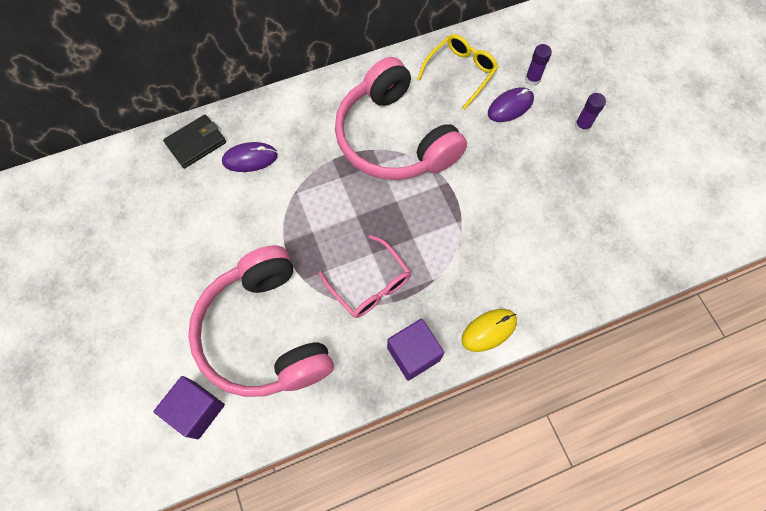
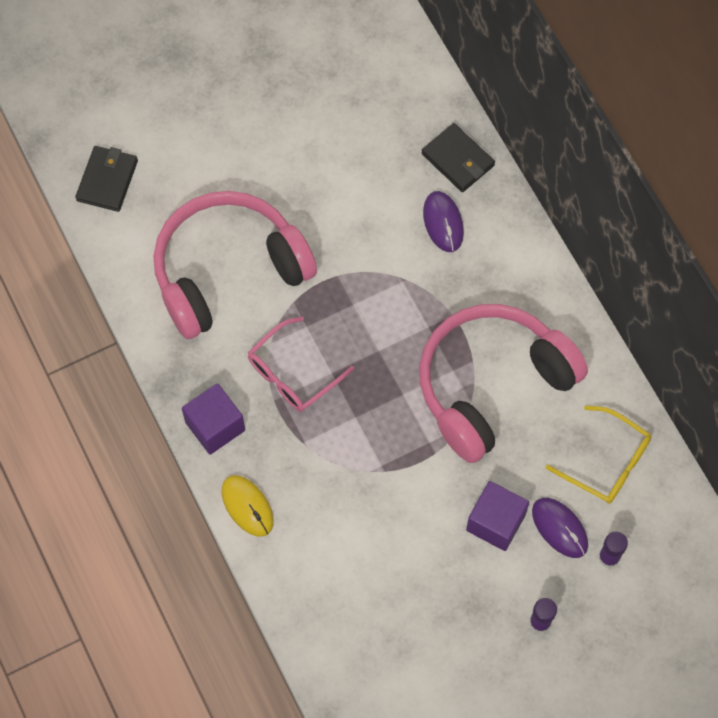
camera: 85 degrees right, 0 degrees up
purple cube [153,376,225,439] -> purple cube moved to [466,481,529,551]
none -> black wallet [75,146,138,212]

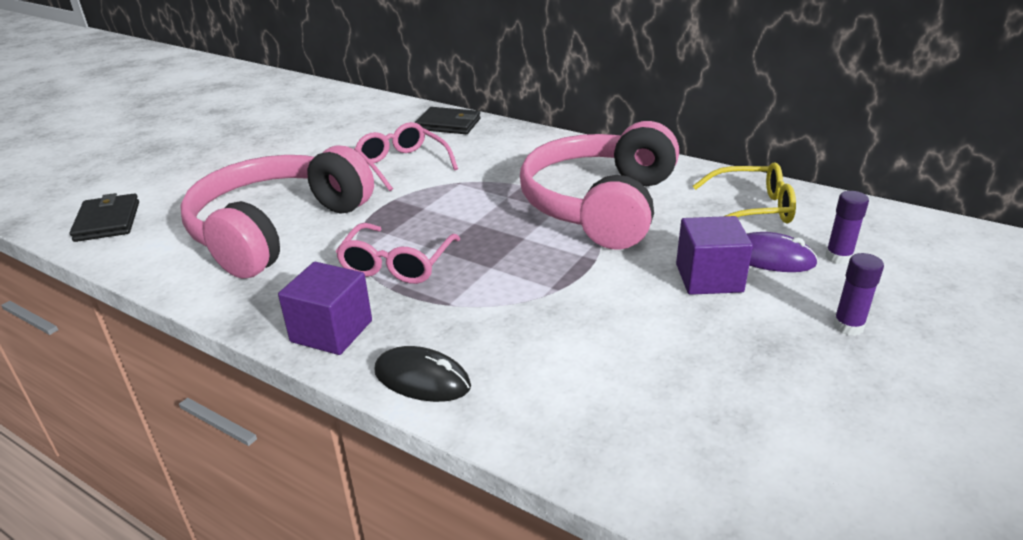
camera: 30 degrees left, 35 degrees down
yellow mouse [222,475,274,537] -> black mouse [374,346,471,402]
purple mouse [423,191,464,252] -> none
none -> pink glasses [354,122,458,191]

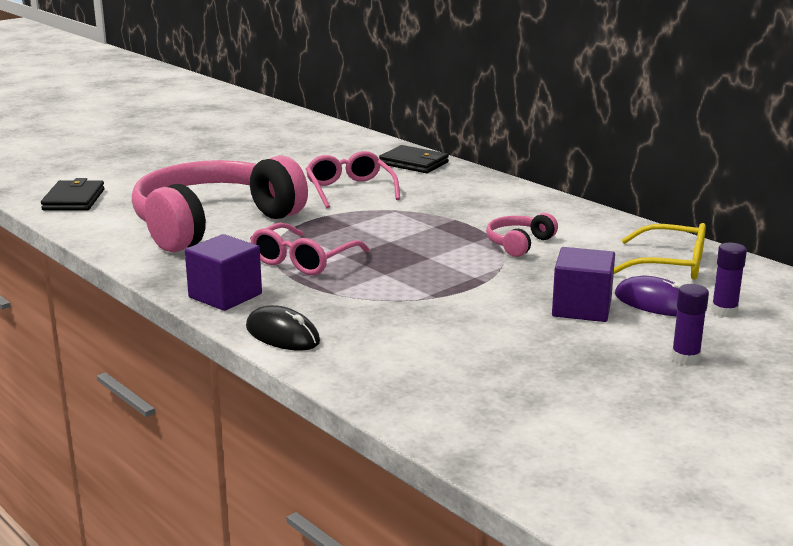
camera: 15 degrees right, 10 degrees down
pink headphones [520,121,679,250] -> pink headphones [486,213,558,257], size x0.41

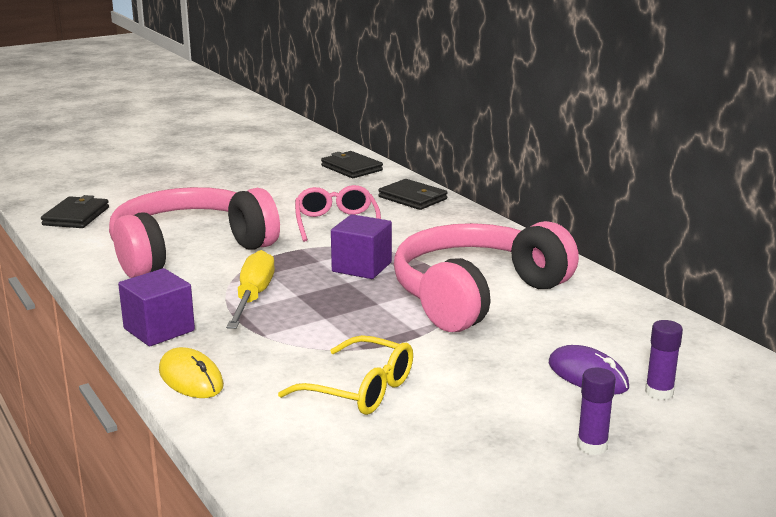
camera: 10 degrees right, 0 degrees up
black mouse [246,305,320,351] -> yellow mouse [159,347,224,398]
pink glasses [250,223,370,275] -> yellow screwdriver [226,250,275,329]
pink headphones [486,213,558,257] -> pink headphones [394,221,579,332], size x2.43
purple cube [552,247,615,322] -> purple cube moved to [331,214,392,279]
yellow glasses [614,223,706,280] -> yellow glasses moved to [278,335,413,415]
none -> black wallet [321,151,383,178]

